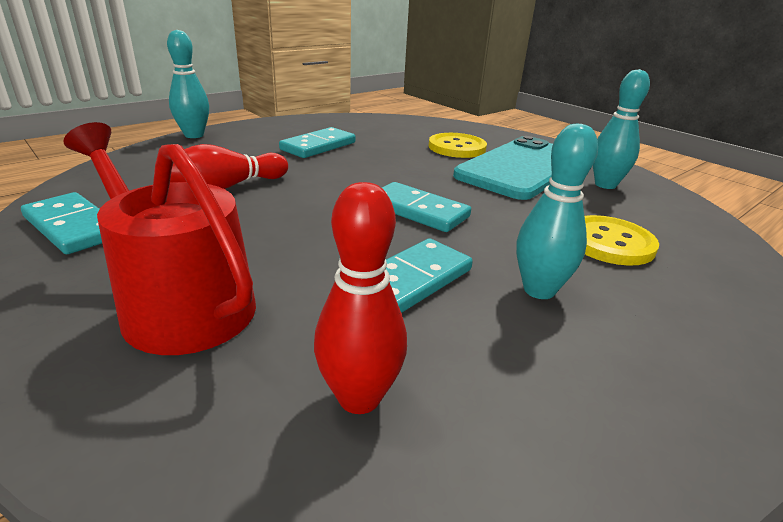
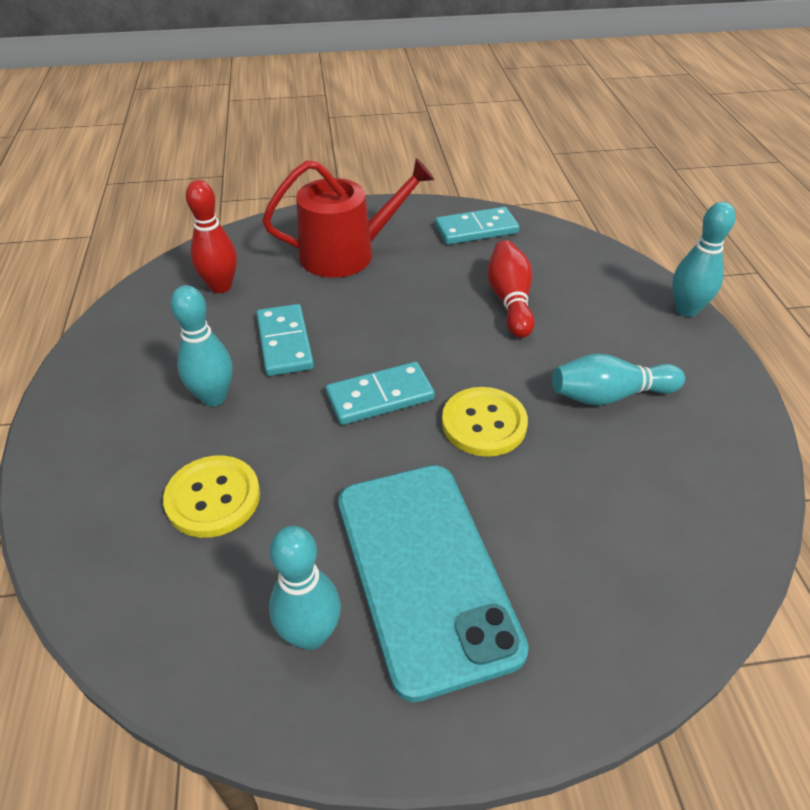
camera: 125 degrees right, 15 degrees up
turquoise domino [279,127,356,158] -> turquoise bowling pin [552,353,685,406]
yellow button [429,133,487,158] -> yellow button moved to [442,387,528,457]

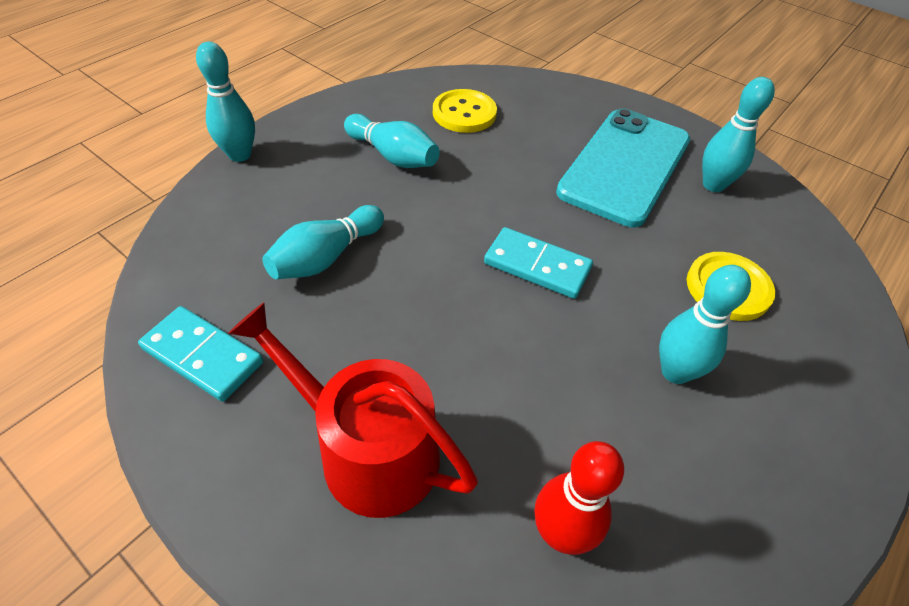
camera: 135 degrees left, 5 degrees up
turquoise domino [256,304,314,376] -> none
yellow button [442,387,528,457] -> yellow button moved to [433,89,497,133]
red bowling pin [487,240,535,338] -> turquoise bowling pin [262,205,384,279]

